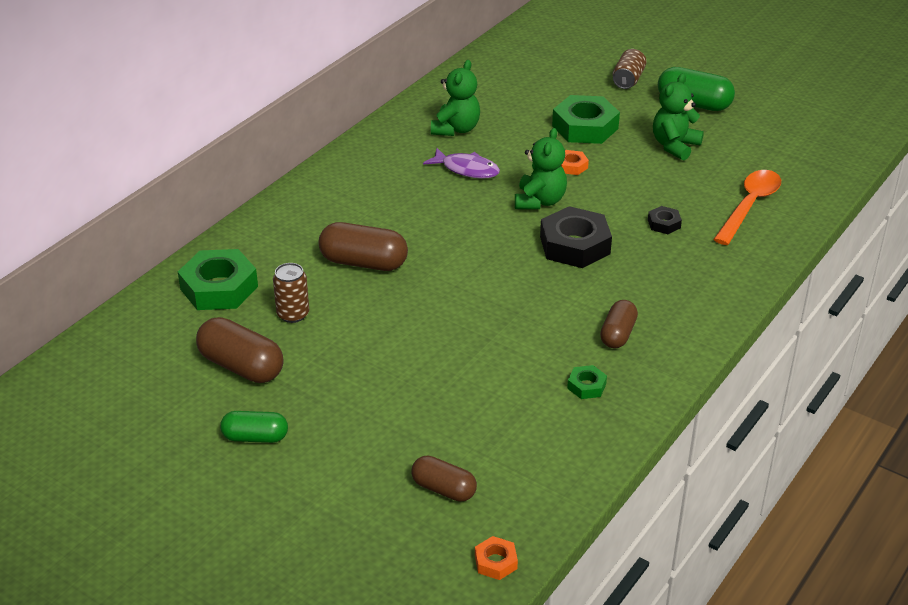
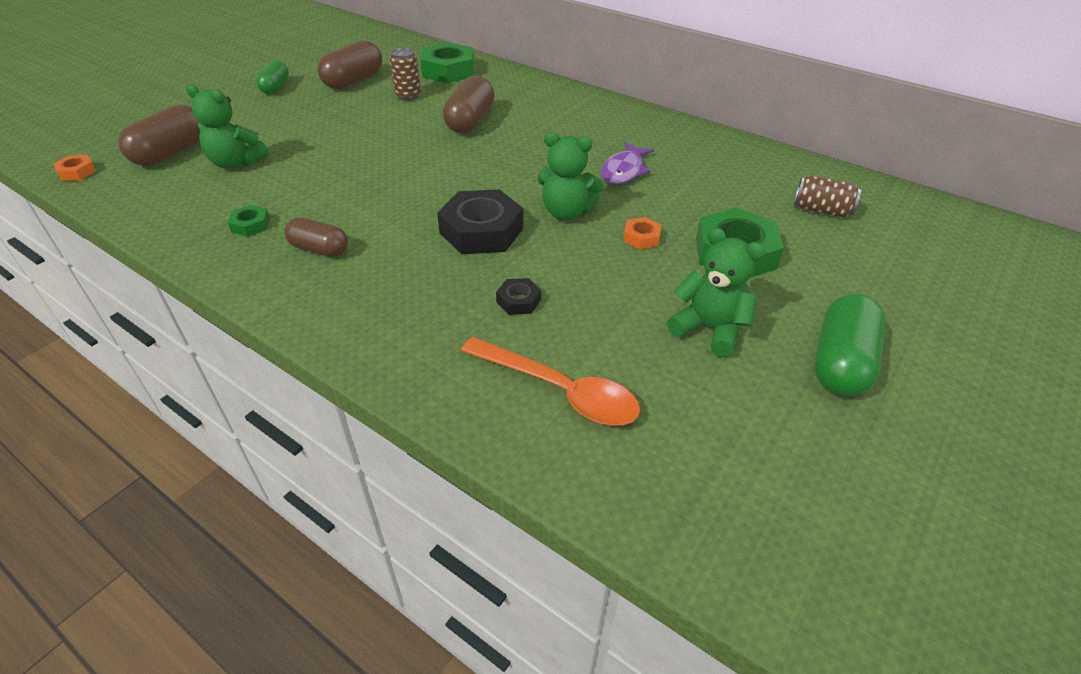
camera: 90 degrees right, 5 degrees up
brown capsule [411,455,477,502] -> brown capsule [118,104,201,166], size x1.56
green teddy bear [431,60,480,136] -> green teddy bear moved to [186,84,269,169]
brown can [613,49,647,89] -> brown can moved to [794,175,861,218]

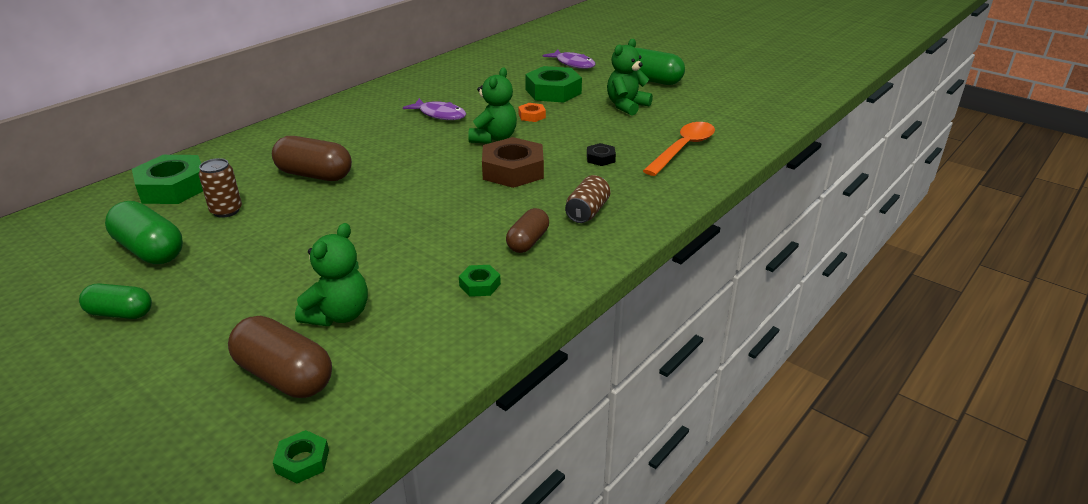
camera: 85 degrees left, 10 degrees down
orange nut [53,155,96,181] -> green nut [273,430,329,483]
brown capsule [318,40,382,89] -> green capsule [105,201,183,264]
black nut [437,189,523,254] -> brown nut [482,137,544,188]
brown can [794,175,861,218] -> brown can moved to [565,175,610,223]
none -> purple fish [542,49,596,69]

